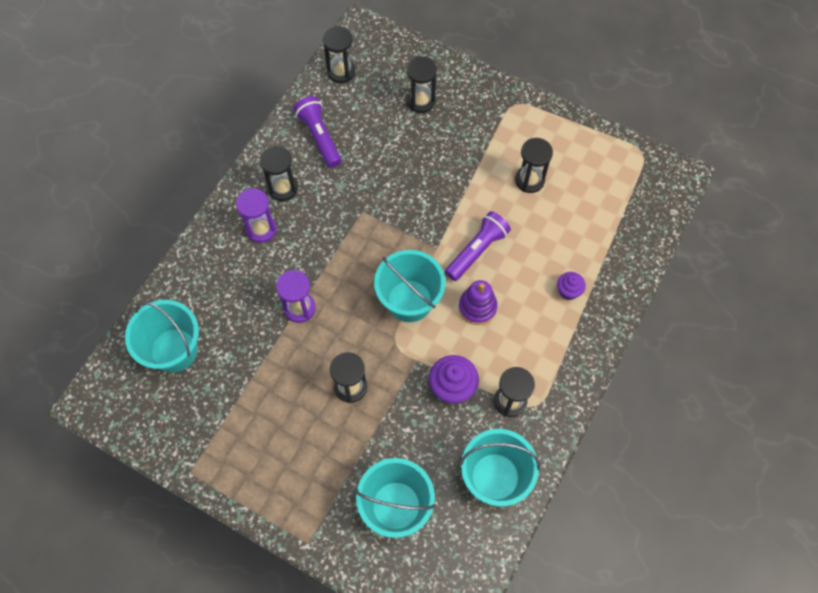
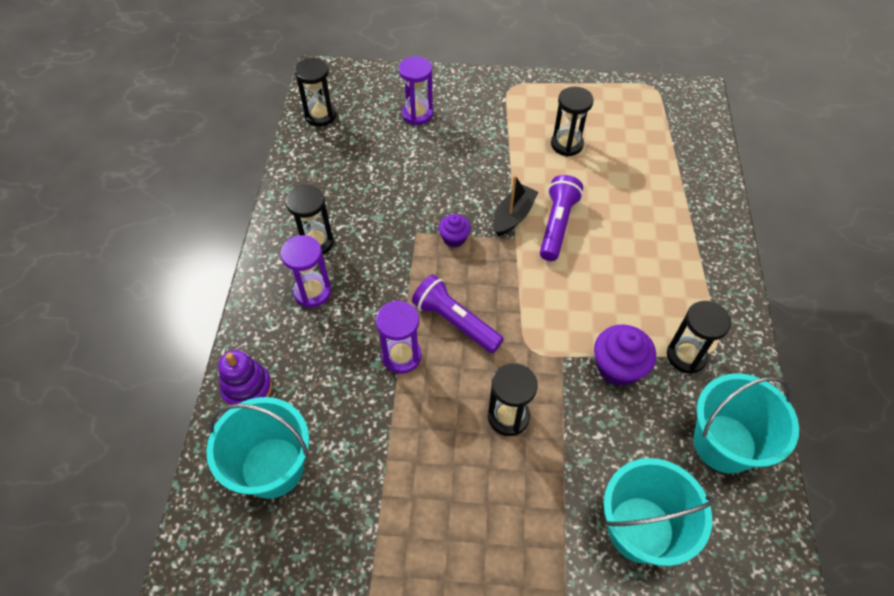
camera: 25 degrees left, 10 degrees down
purple flashlight [294,96,341,168] -> purple flashlight moved to [412,275,504,353]
turquoise bucket [374,250,446,322] -> none
black hourglass [407,56,437,113] -> purple hourglass [399,56,433,125]
purple stacking toy [459,280,498,325] -> purple stacking toy moved to [218,350,272,405]
purple cupcake [557,272,586,300] -> purple cupcake moved to [439,214,471,247]
none -> black boat [494,175,538,236]

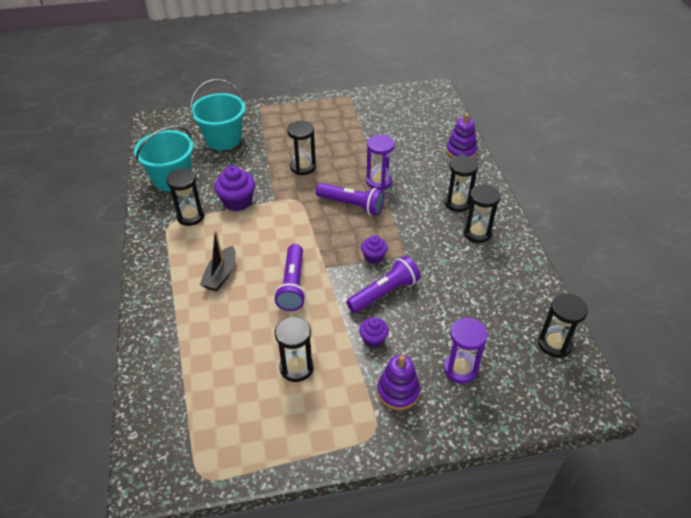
camera: 165 degrees right, 10 degrees down
turquoise bucket [206,397,309,499] -> none
purple hourglass [280,235,331,308] -> black hourglass [444,155,478,212]
black boat [494,175,538,236] -> black boat moved to [200,230,236,291]
none -> purple flashlight [346,256,421,313]
none -> purple cupcake [359,317,389,348]
none -> purple stacking toy [377,355,420,410]

